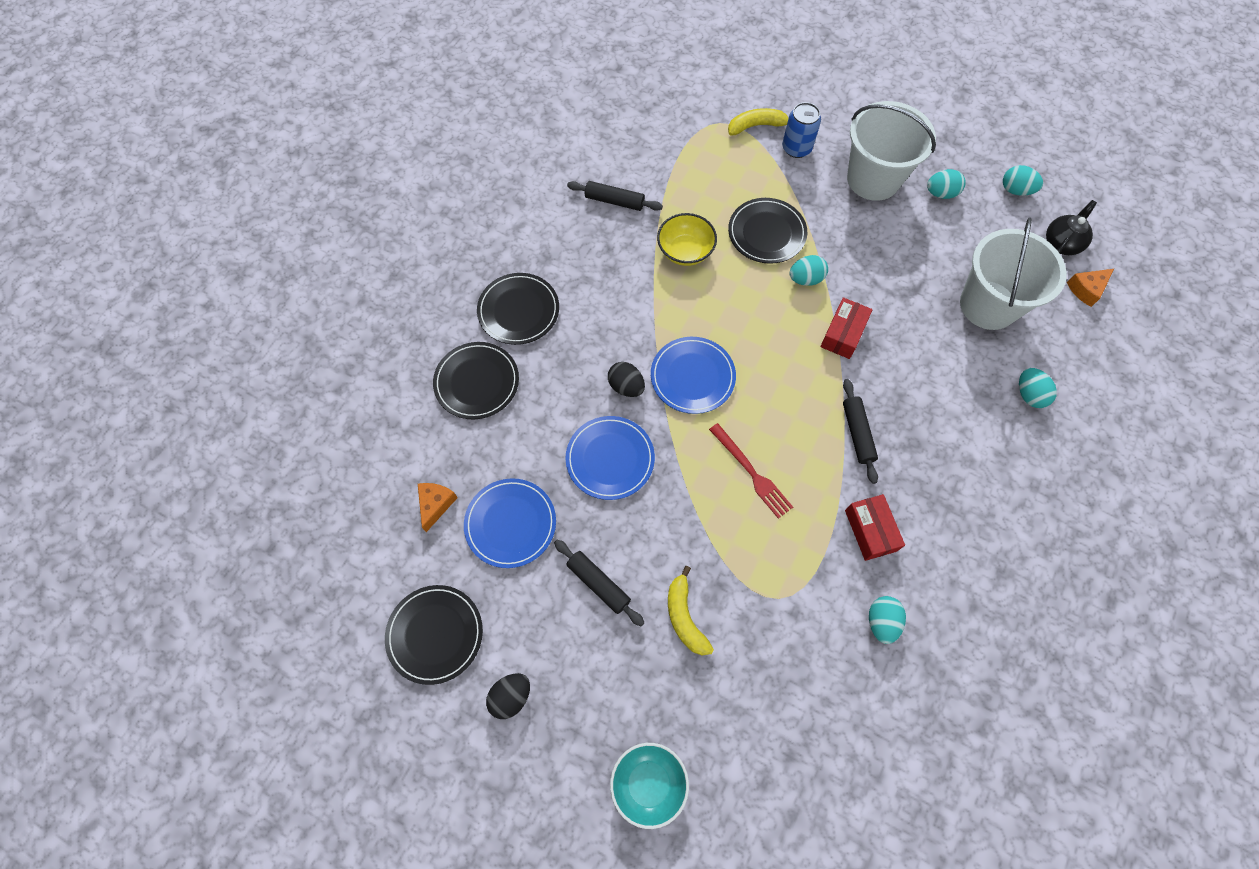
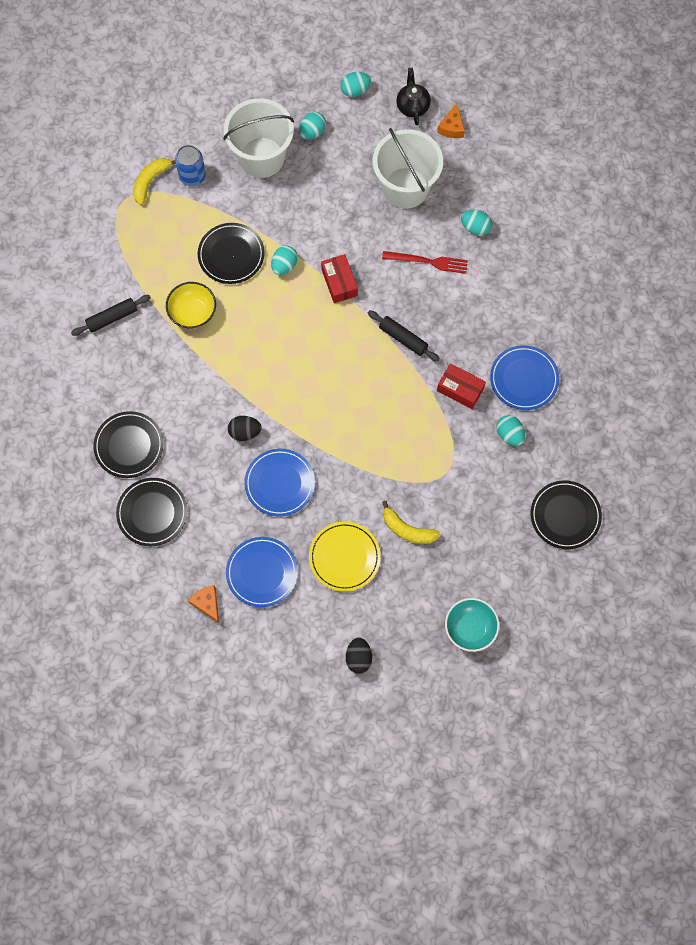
camera: 45 degrees left, 5 degrees up
black plate [385,585,483,685] -> black plate moved to [531,480,602,549]
black rolling pin [554,540,644,626] -> yellow plate [309,521,381,592]
blue plate [651,337,736,414] -> blue plate moved to [490,345,559,410]
red fork [709,423,793,519] -> red fork moved to [382,251,468,274]

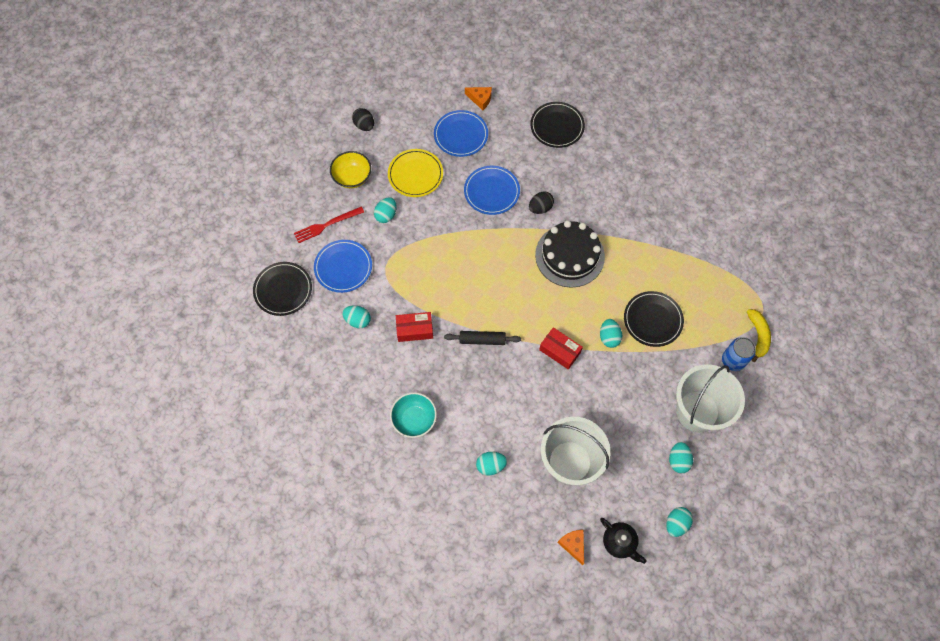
camera: 145 degrees right, 5 degrees down
black rolling pin [71,295,151,336] -> none
black plate [93,411,164,478] -> none
yellow bowl [166,282,216,329] -> yellow bowl moved to [330,151,371,188]
red fork [382,251,468,274] -> red fork moved to [294,207,364,243]
yellow banana [382,501,440,544] -> turquoise egg [374,197,397,223]
turquoise bowl [445,598,499,652] -> turquoise bowl moved to [390,393,437,438]
blue plate [490,345,559,410] -> blue plate moved to [314,240,372,293]
none -> black cake [535,221,605,288]

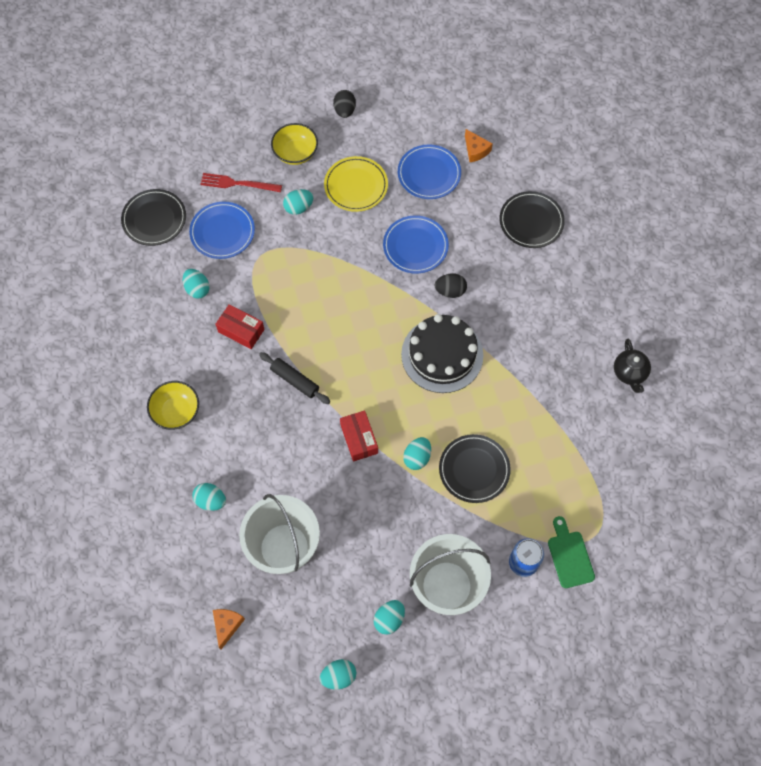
camera: 35 degrees right, 0 degrees up
turquoise bowl [390,393,437,438] -> yellow bowl [147,381,199,430]
black teapot [600,518,646,564] -> black teapot moved to [614,339,651,393]
yellow banana [747,309,771,362] -> green cutting board [548,516,595,588]

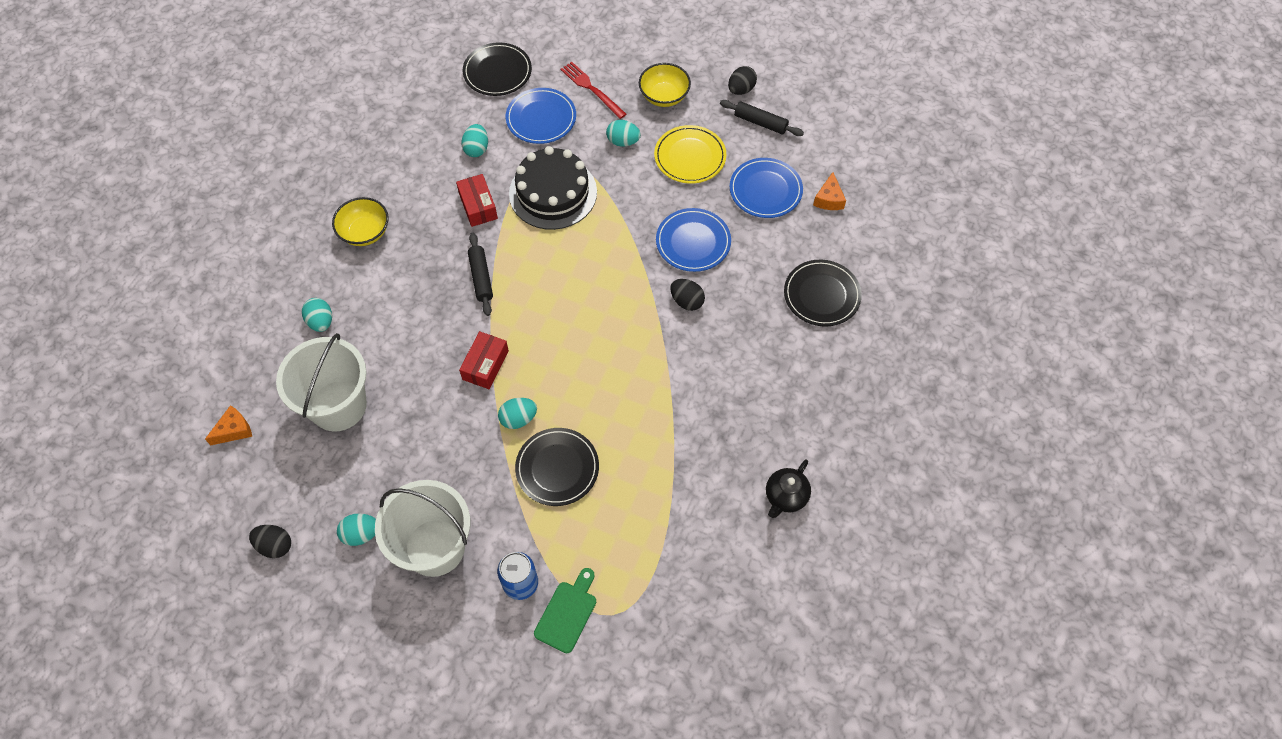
camera: 40 degrees right, 5 degrees down
turquoise egg [320,659,356,690] -> black egg [249,525,291,558]
black cake [401,314,484,393] -> black cake moved to [509,146,597,230]
none -> black rolling pin [720,100,804,136]

